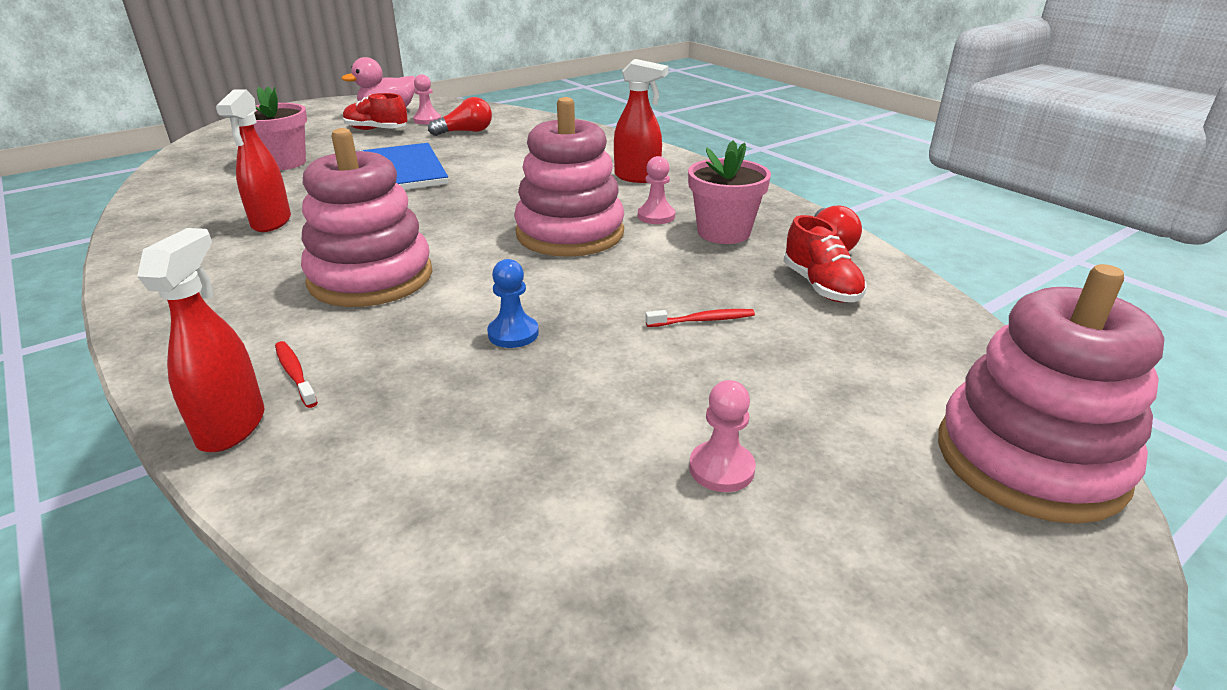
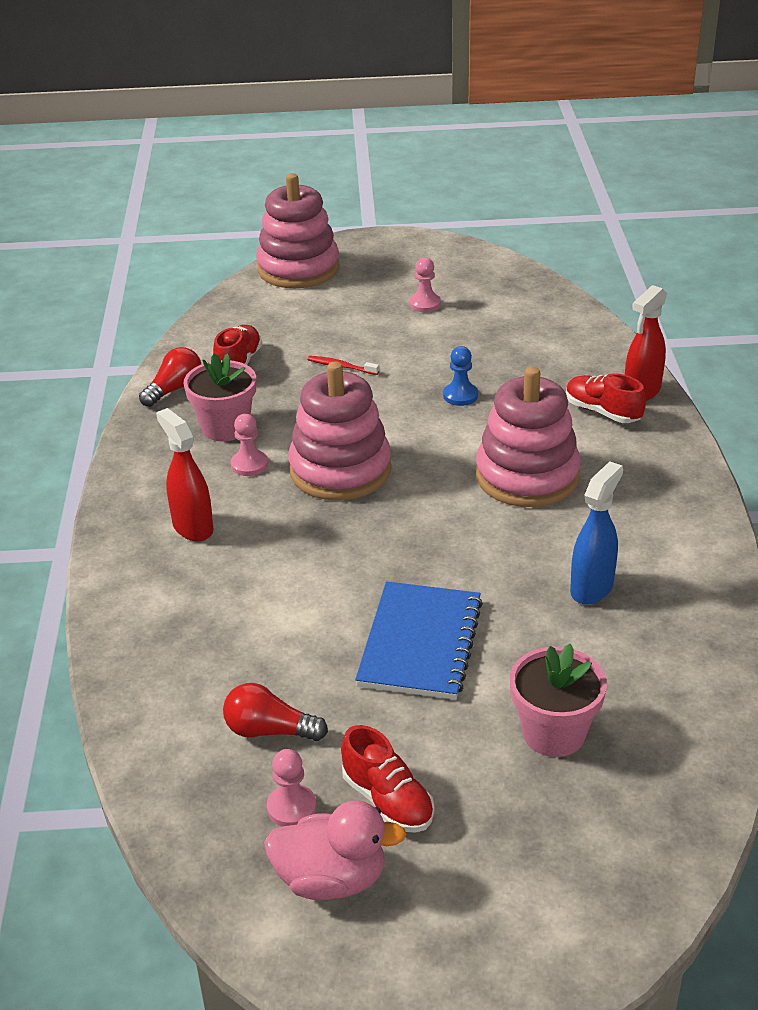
camera: 145 degrees left, 5 degrees up
red spray bottle [216,89,291,232] -> blue spray bottle [570,461,623,604]
red toothbrush [275,341,318,408] -> red shoe [566,373,646,423]

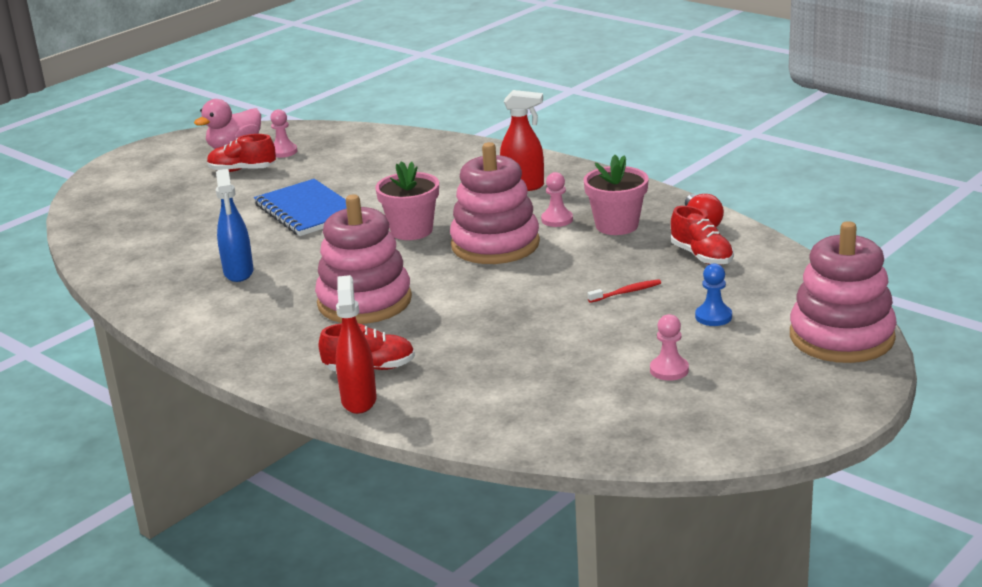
camera: 135 degrees right, 10 degrees down
red light bulb [223,683,328,741] -> none
blue pawn [443,346,478,406] -> blue pawn moved to [695,263,732,326]
pink flower pot [510,644,607,757] -> pink flower pot moved to [375,161,439,240]

